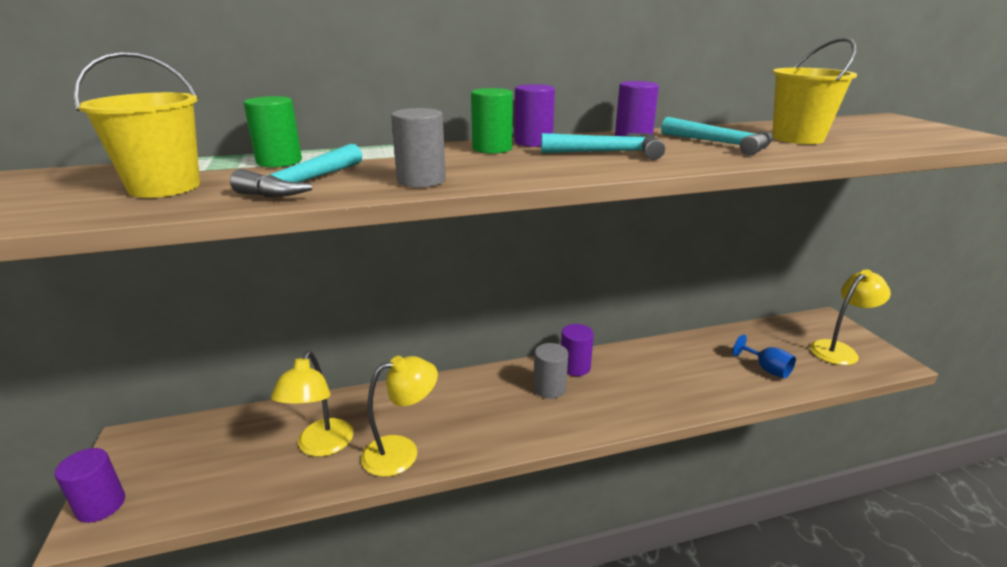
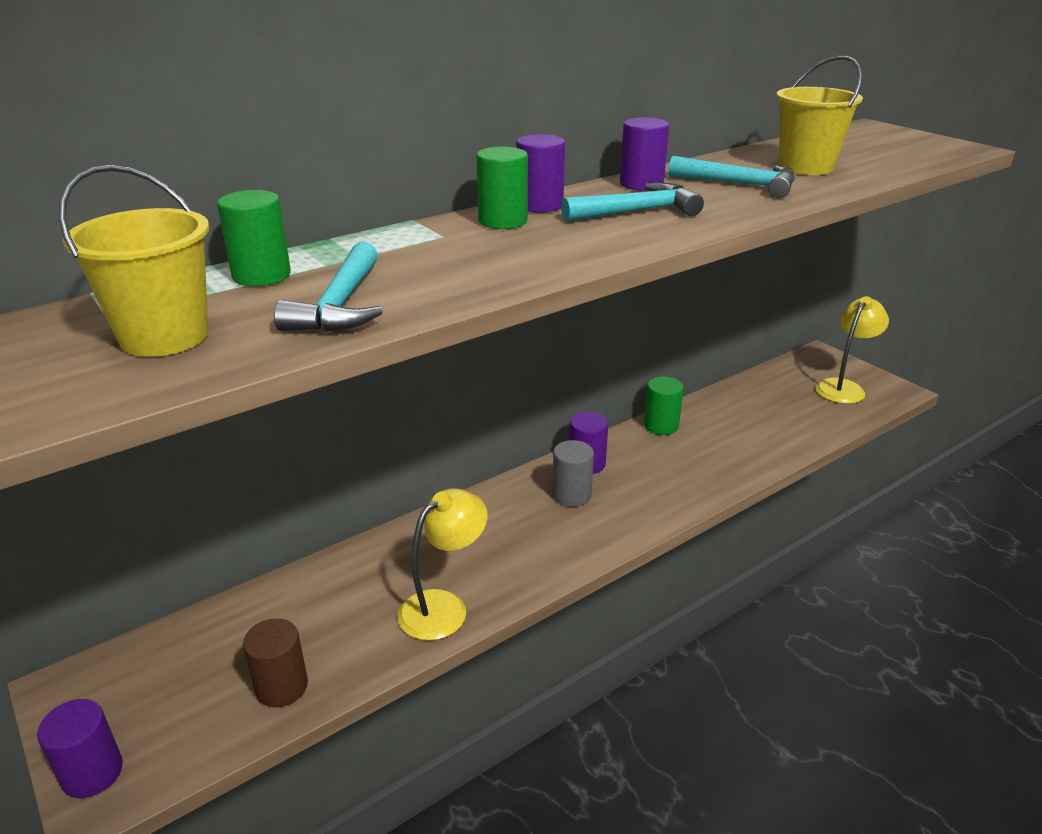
camera: 20 degrees left, 5 degrees up
yellow lamp [271,351,353,457] -> none
grey cylinder [391,108,446,188] -> none
blue goblet [733,334,796,379] -> none
none -> brown cylinder [243,618,308,707]
none -> green cylinder [644,376,684,435]

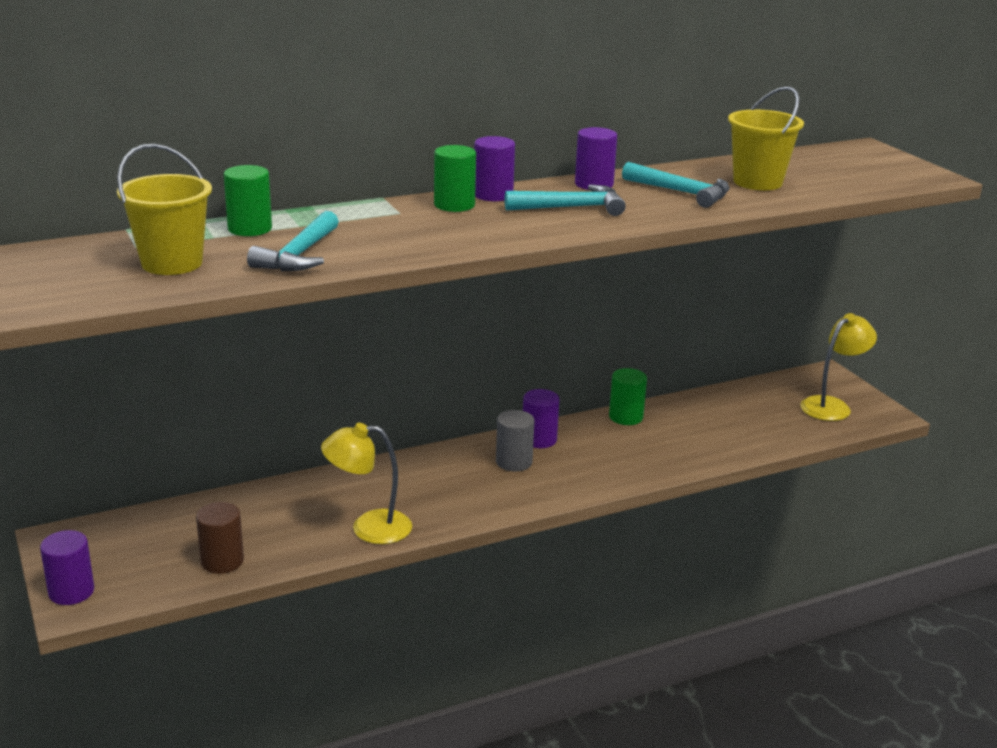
camera: 10 degrees right, 5 degrees down
yellow lamp [397,488,488,641] -> yellow lamp turned 150 degrees counterclockwise [321,423,412,544]

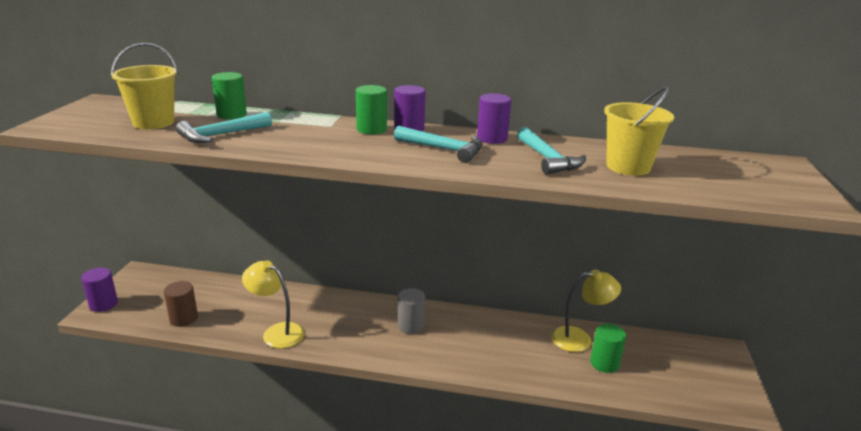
camera: 35 degrees right, 0 degrees up
purple cylinder [523,389,559,448] -> none
green cylinder [609,368,647,425] -> green cylinder moved to [590,324,626,373]
yellow lamp [801,313,877,421] -> yellow lamp moved to [551,269,621,352]

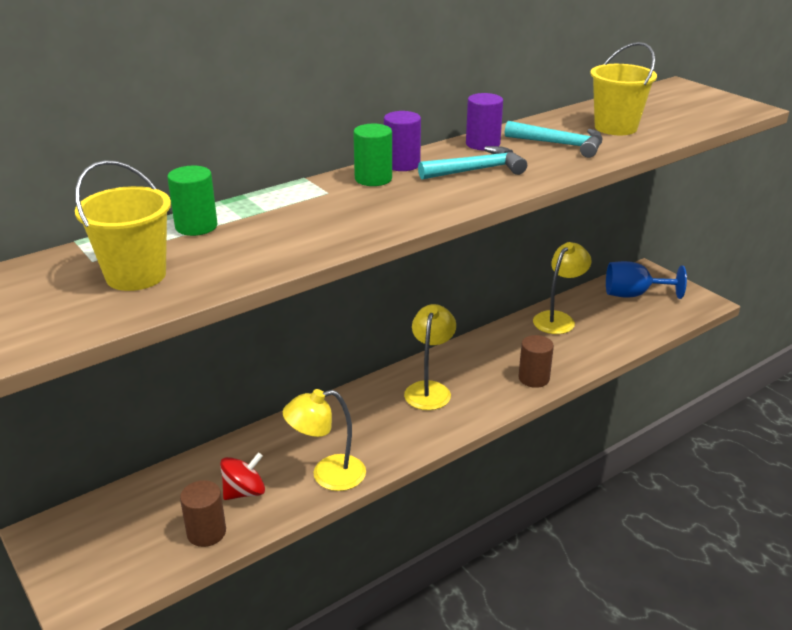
camera: 45 degrees left, 5 degrees up
purple cylinder [81,268,118,312] -> none
turquoise hammer [176,112,272,143] -> none
grey cylinder [398,288,425,334] -> yellow lamp [404,304,456,410]
green cylinder [590,324,626,373] -> none
none -> red spinning top [220,452,265,500]
none -> brown cylinder [518,335,554,388]
none -> blue goblet [606,261,687,299]

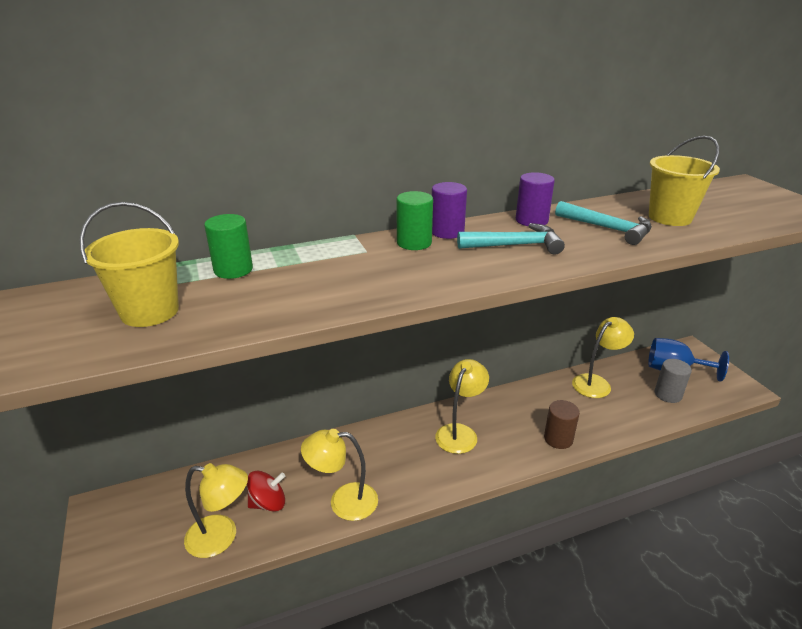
camera: 15 degrees right, 0 degrees up
brown cylinder [180,480,226,547] -> yellow lamp [184,463,248,558]
none -> grey cylinder [655,359,692,403]

